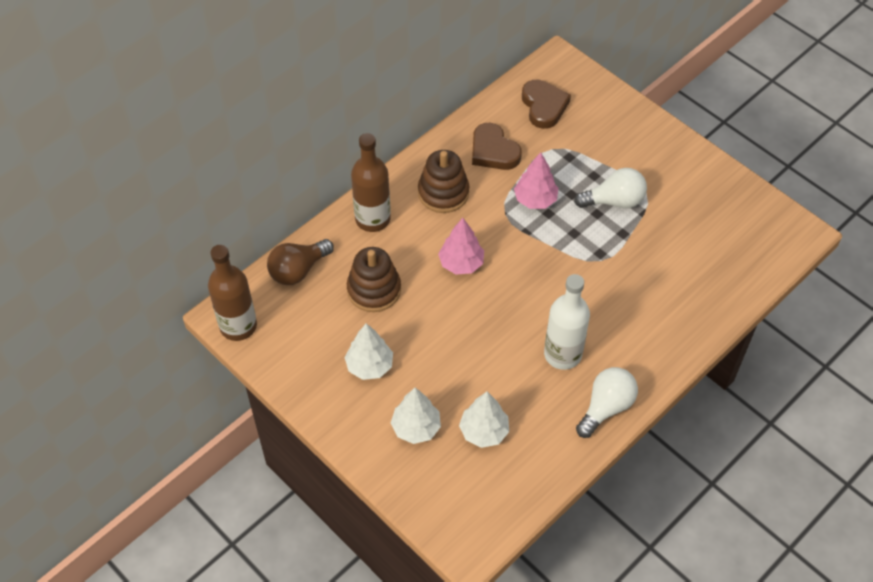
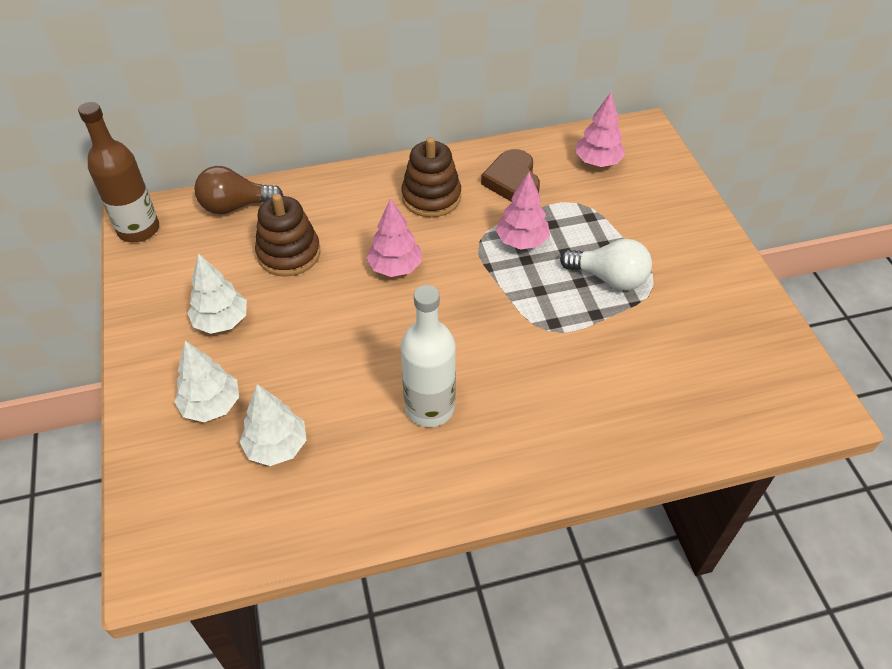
camera: 30 degrees right, 5 degrees down
brown bottle [351,133,391,232] -> none
brown heart [522,80,571,129] -> pink tree [575,92,626,167]
white light bulb [576,367,638,438] -> none

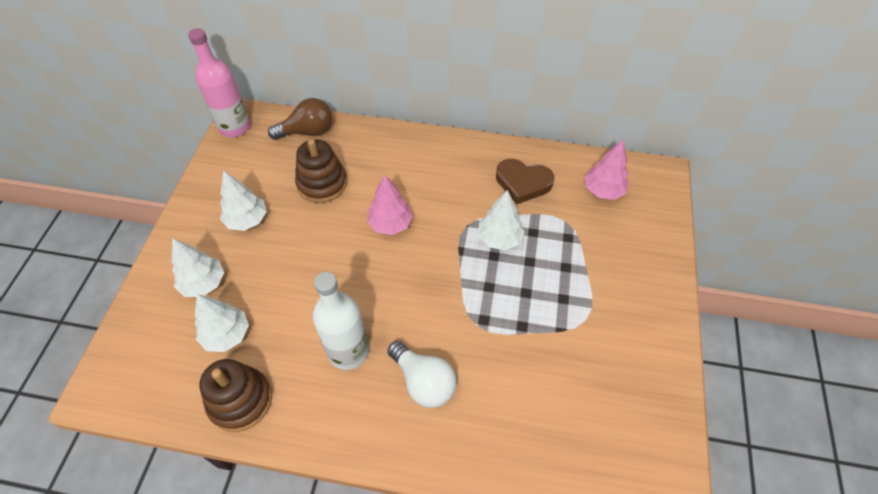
camera: 25 degrees right, 5 degrees up
brown bottle [78,102,159,242] -> pink bottle [188,28,250,138]
brown light bulb [194,166,283,214] -> brown light bulb turned 150 degrees clockwise [268,98,332,140]
brown stacking toy [402,137,461,217] -> brown stacking toy moved to [199,359,272,432]
brown heart [481,149,540,202] -> brown heart turned 90 degrees counterclockwise [496,159,554,204]
pink tree [496,172,550,250] -> white tree [478,190,525,250]
white light bulb [560,239,652,291] -> white light bulb moved to [388,341,457,408]

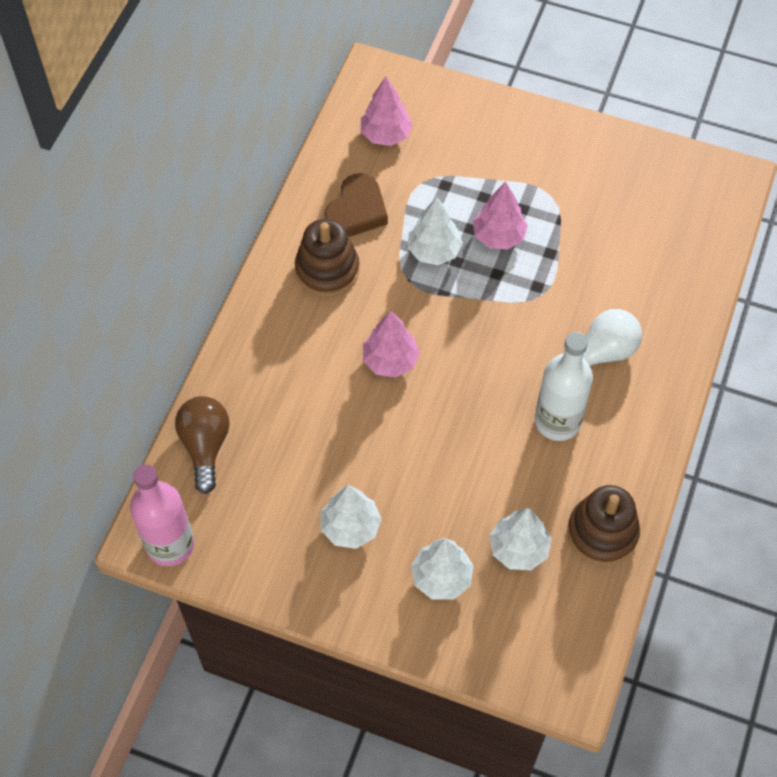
camera: 80 degrees left, 5 degrees up
brown stacking toy [295,139,347,203] -> brown stacking toy moved to [295,219,359,297]
none -> pink tree [473,181,528,250]

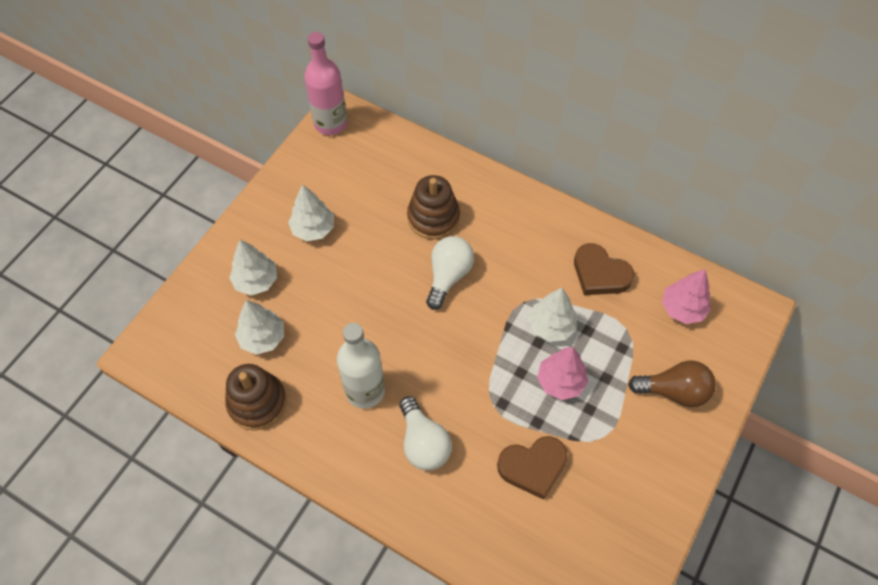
camera: 100 degrees right, 0 degrees up
brown light bulb [175,396,229,494] -> brown light bulb moved to [628,361,716,407]
brown stacking toy [295,219,359,297] -> brown stacking toy moved to [407,175,460,240]
pink tree [363,311,420,378] -> white light bulb [426,236,474,310]
none -> brown heart [497,436,568,500]

